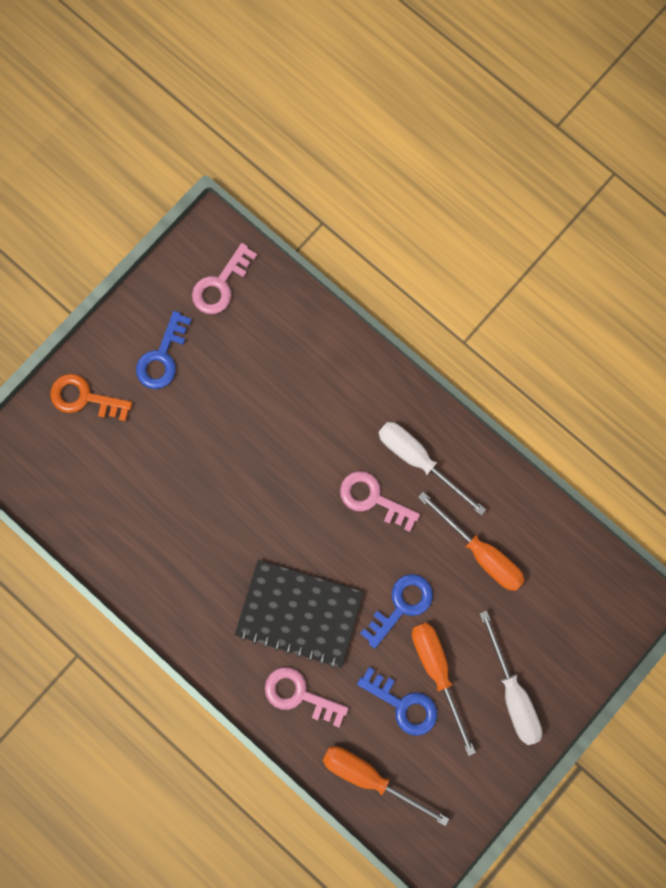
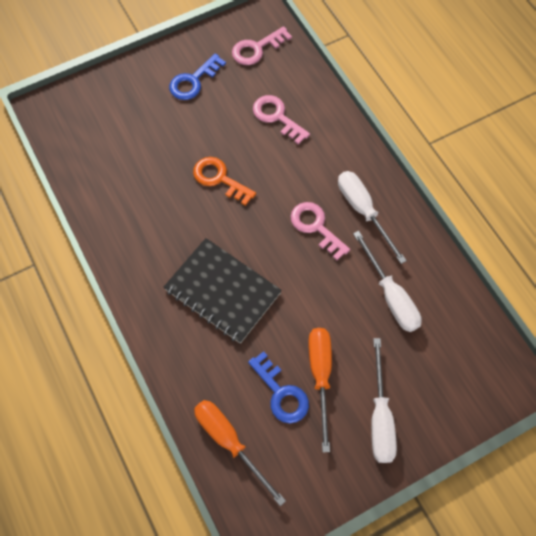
camera: 20 degrees right, 15 degrees down
orange key [50,374,133,421] -> orange key moved to [193,157,256,206]
pink key [265,667,349,727] -> pink key moved to [253,95,310,145]
blue key [360,574,433,649] -> none
orange screwdriver [418,492,525,591] -> white screwdriver [353,231,422,332]

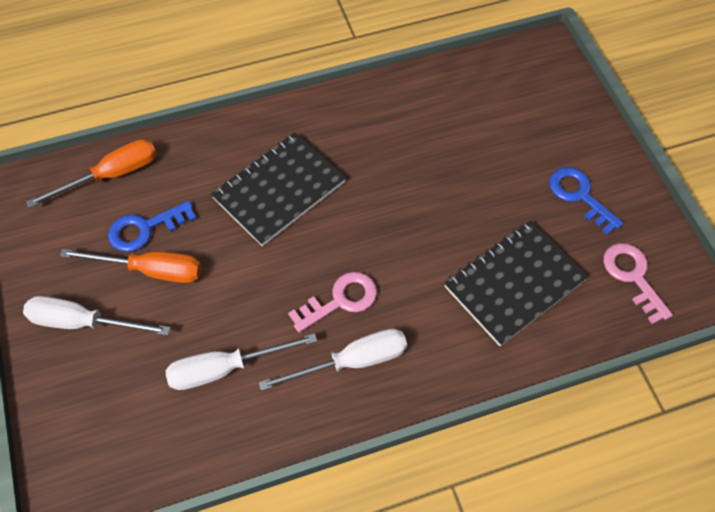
camera: 100 degrees right, 5 degrees down
orange key [193,157,256,206] -> none
pink key [253,95,310,145] -> black notebook [444,220,589,346]

